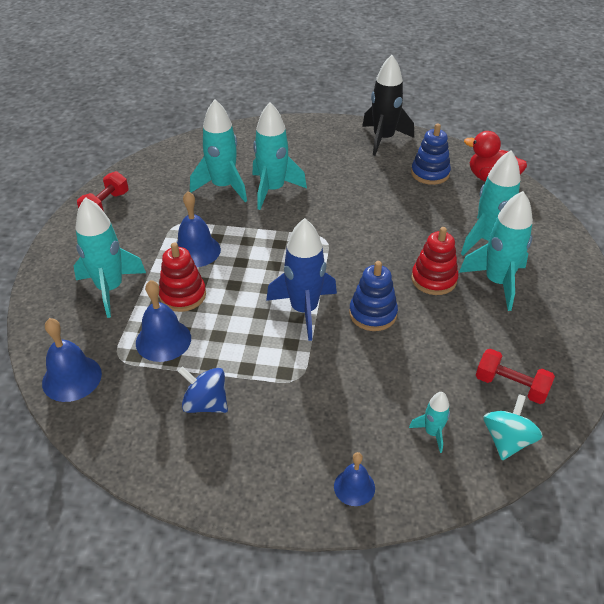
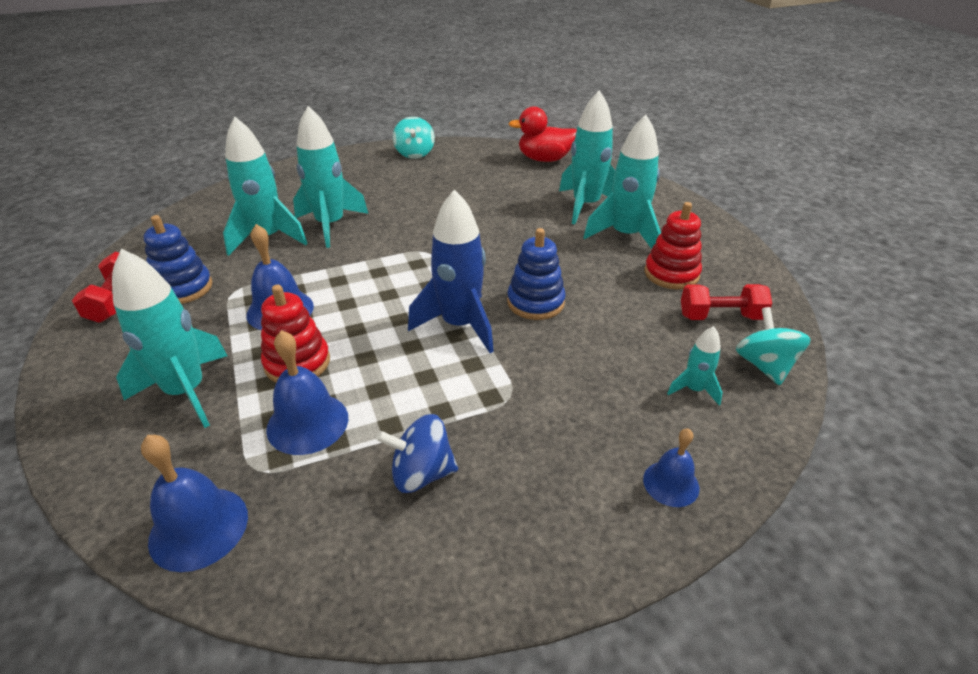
camera: 30 degrees left, 5 degrees down
black rocket [362,55,414,156] -> turquoise spinning top [393,117,435,159]
blue stacking toy [411,123,451,185] -> blue stacking toy moved to [144,215,212,304]
red stacking toy [411,227,458,295] -> red stacking toy moved to [645,202,702,289]

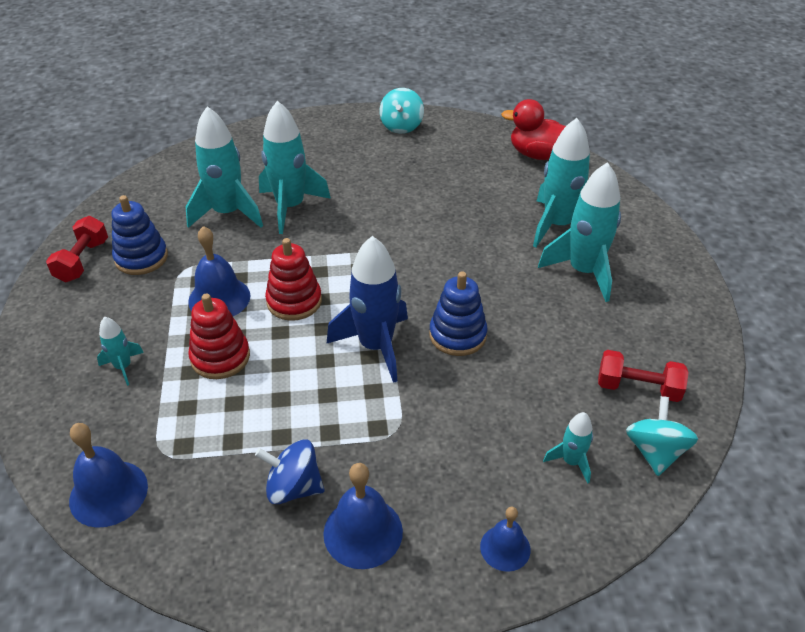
camera: 15 degrees right, 5 degrees up
turquoise rocket [112,249,228,428] -> turquoise rocket [97,316,144,386], size x0.49
blue bell [266,330,348,455] -> blue bell moved to [323,463,403,569]
red stacking toy [645,202,702,289] -> red stacking toy moved to [265,238,322,321]

